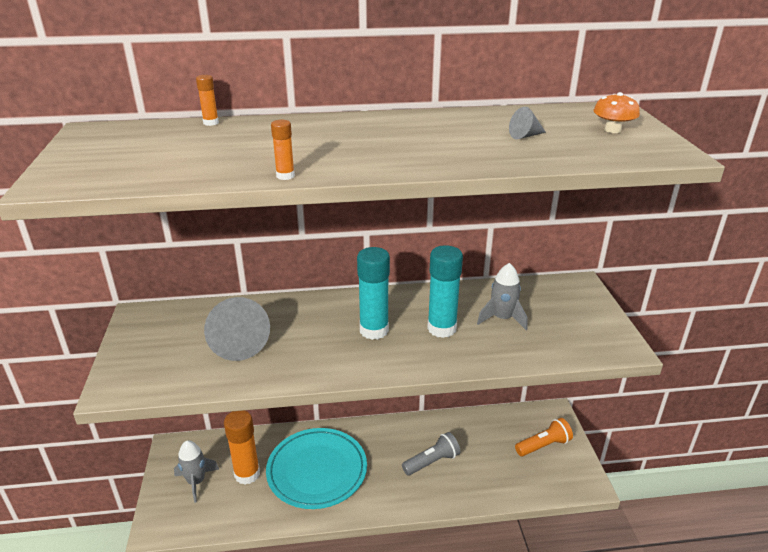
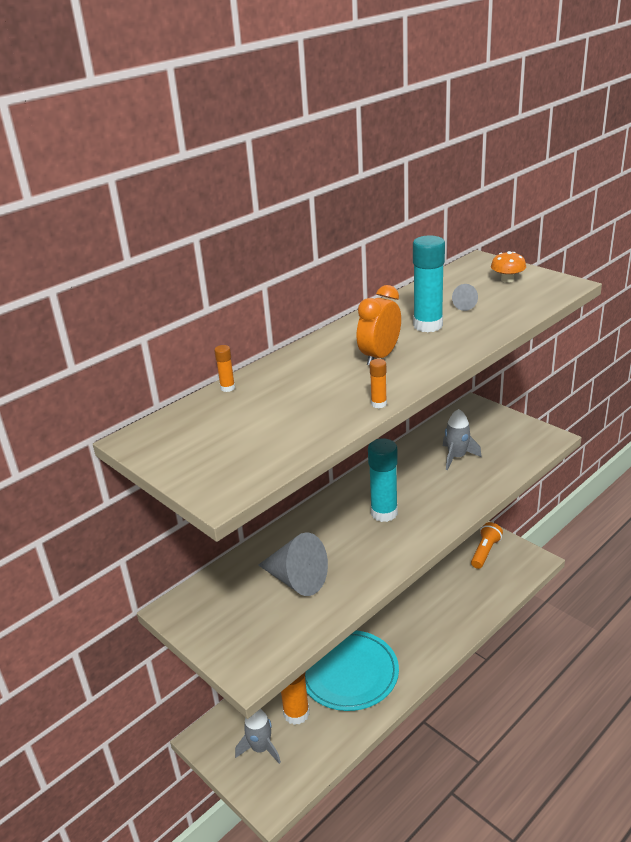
camera: 35 degrees left, 0 degrees up
grey flashlight [402,432,461,476] -> none
turquoise glue stick [427,245,463,338] -> turquoise glue stick moved to [413,235,445,332]
none -> orange clock [357,285,401,365]

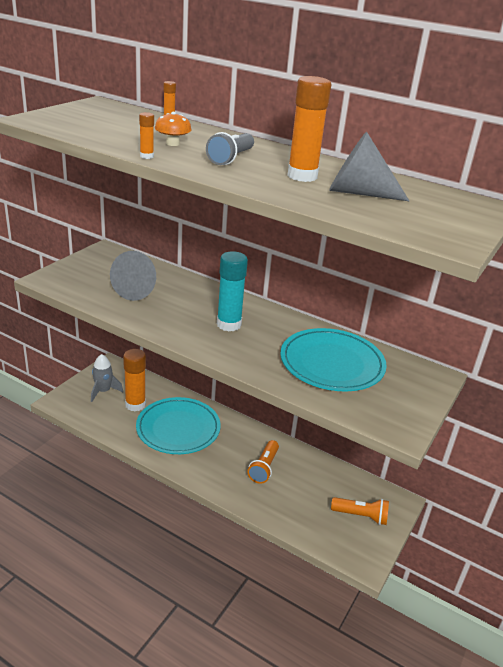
camera: 70 degrees right, 0 degrees up
orange clock [357,285,401,365] -> grey flashlight [206,132,254,165]
turquoise glue stick [413,235,445,332] -> orange glue stick [287,76,331,182]
grey rocket [443,409,482,470] -> turquoise plate [280,328,387,391]
grey cone [452,284,478,311] -> grey cone [329,132,409,201], size x2.21
orange mushroom [491,251,526,283] -> orange mushroom moved to [155,112,192,146]
none -> orange flashlight [247,440,279,484]

